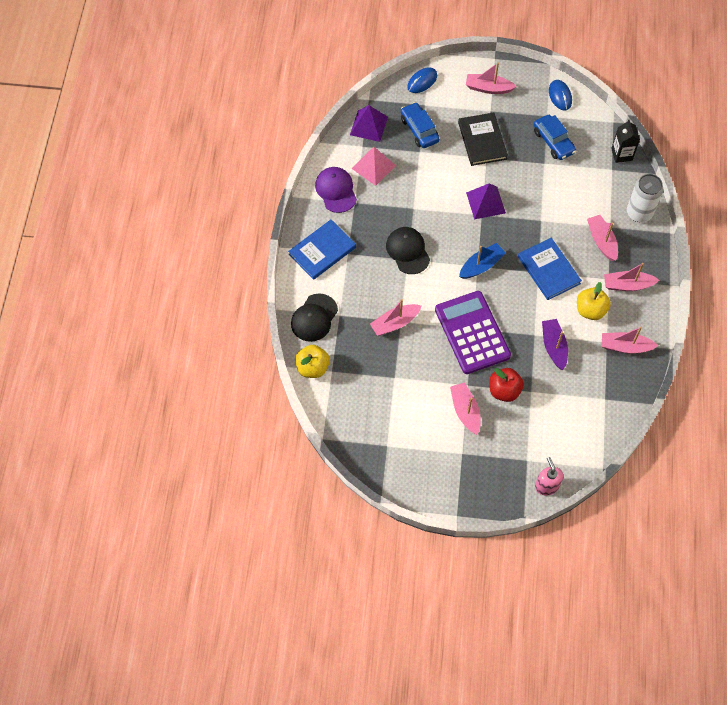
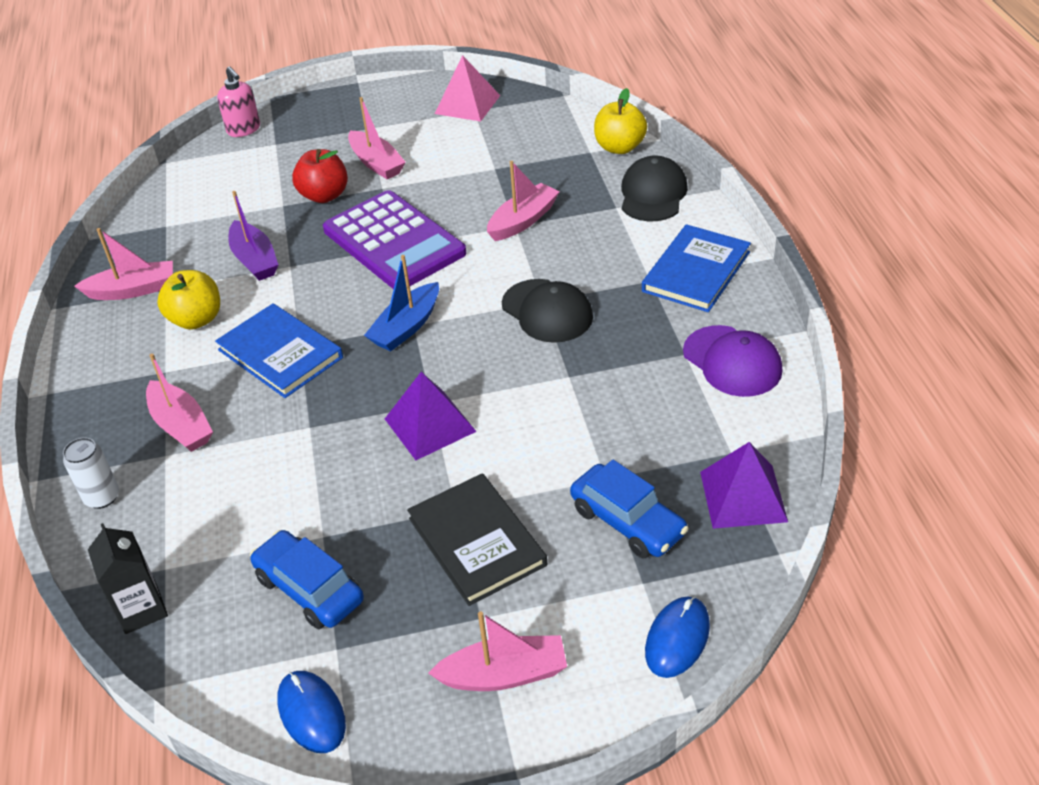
camera: 165 degrees right, 20 degrees down
pink pyramid [351,147,396,186] -> pink pyramid moved to [435,55,500,121]
pink boat [604,263,659,291] -> none
white can [627,174,663,222] -> white can [63,437,119,509], size x0.62

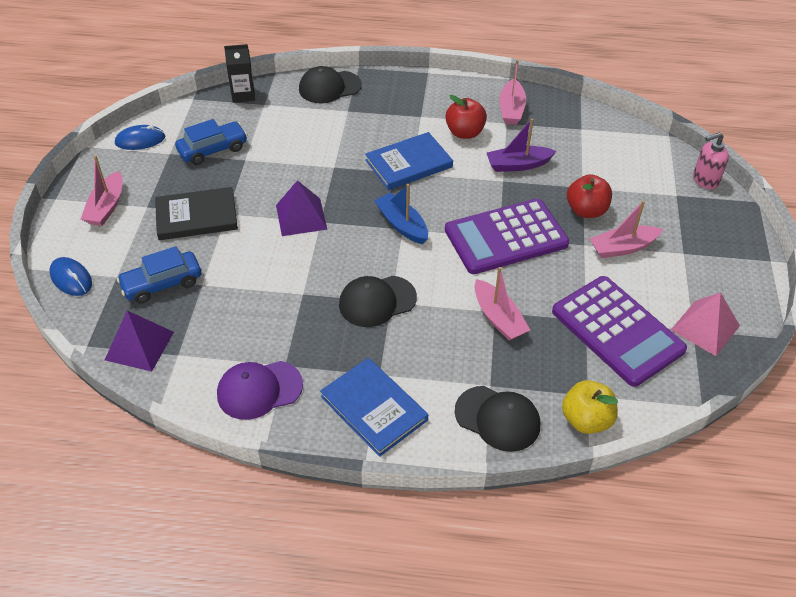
camera: 105 degrees right, 5 degrees up
white can [63,437,119,509] -> black cap [299,66,362,104]
pink boat [146,354,213,452] -> none
yellow apple [157,270,220,330] -> red apple [445,95,487,139]
none -> purple calculator [552,276,687,387]

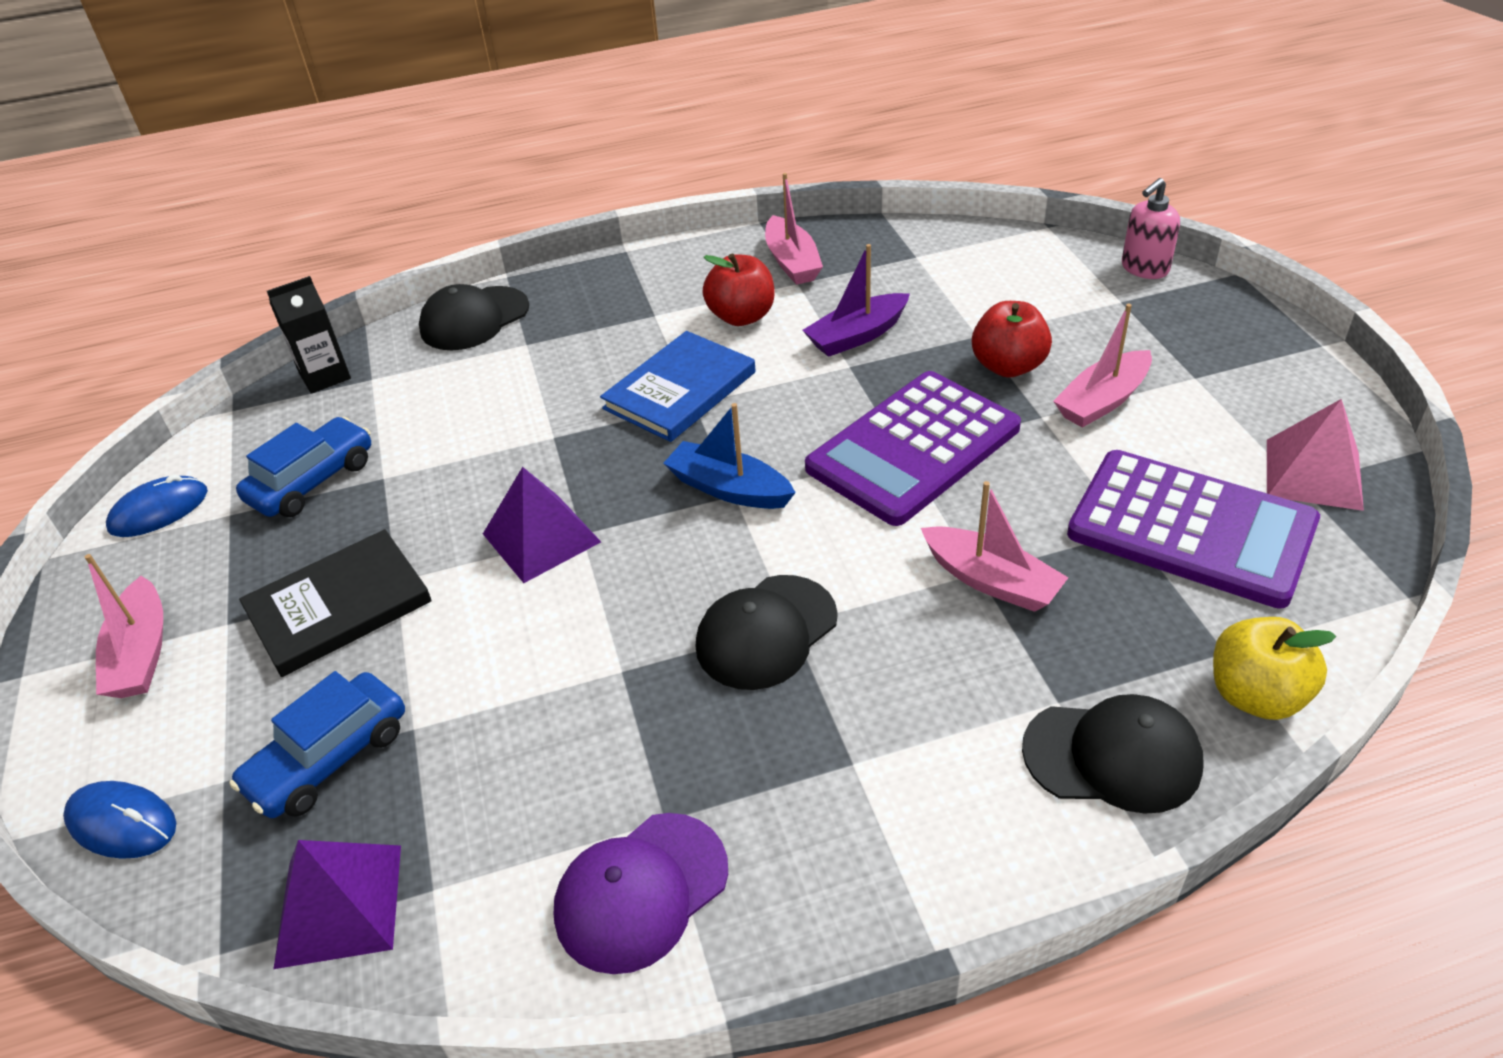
camera: 20 degrees left, 5 degrees down
blue book [320,358,428,457] -> none

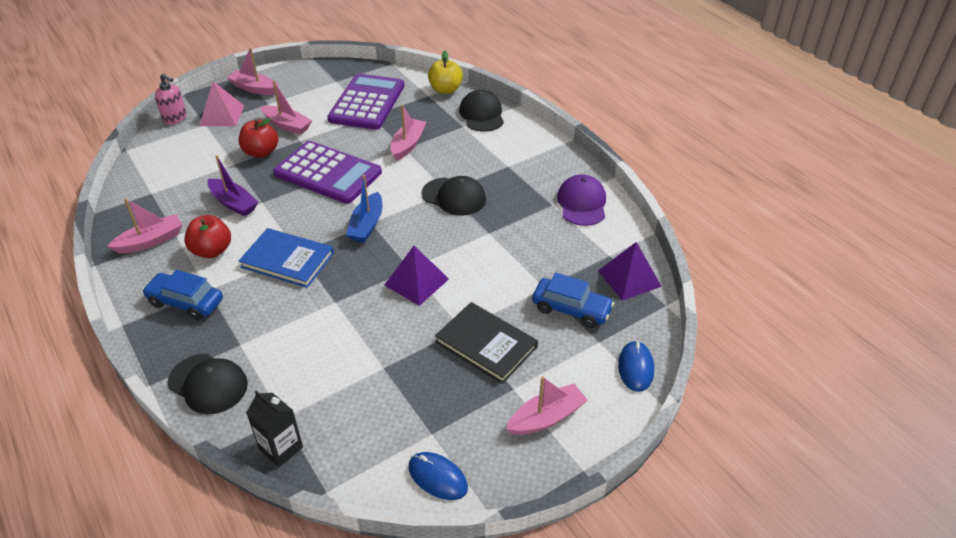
camera: 110 degrees left, 0 degrees up
blue car [236,417,371,517] -> blue car moved to [142,270,223,320]
purple cap [554,813,728,974] -> purple cap turned 120 degrees counterclockwise [557,175,606,226]
pink pyramid [1267,399,1364,511] -> pink pyramid moved to [199,81,244,126]
none -> pink boat [226,48,279,95]

